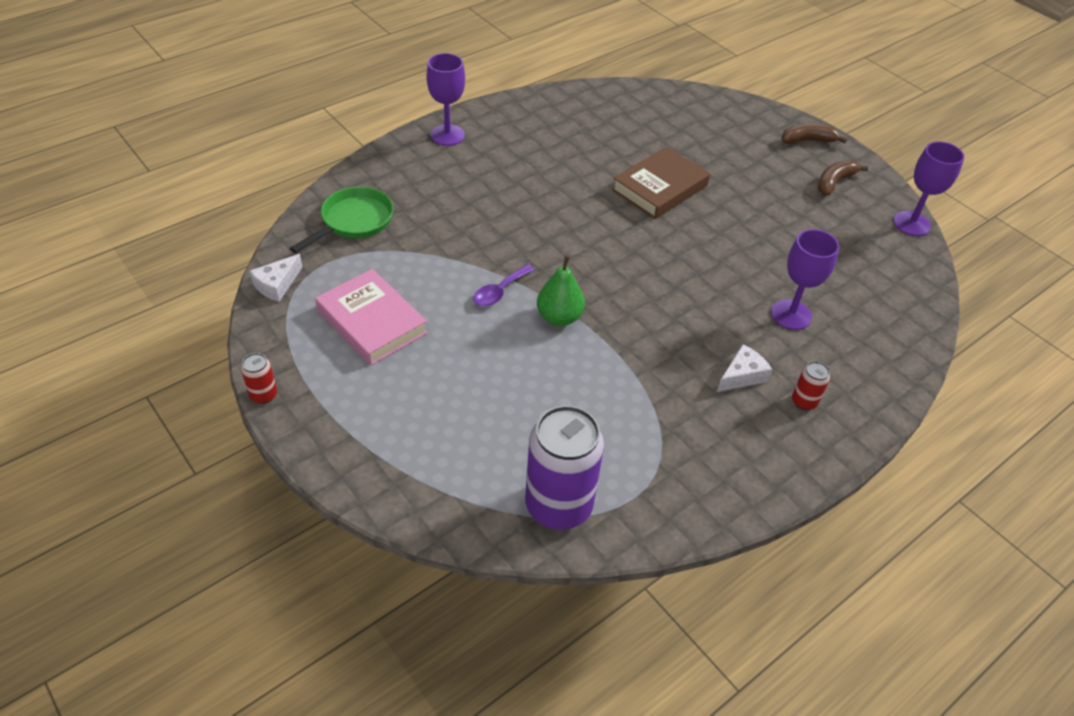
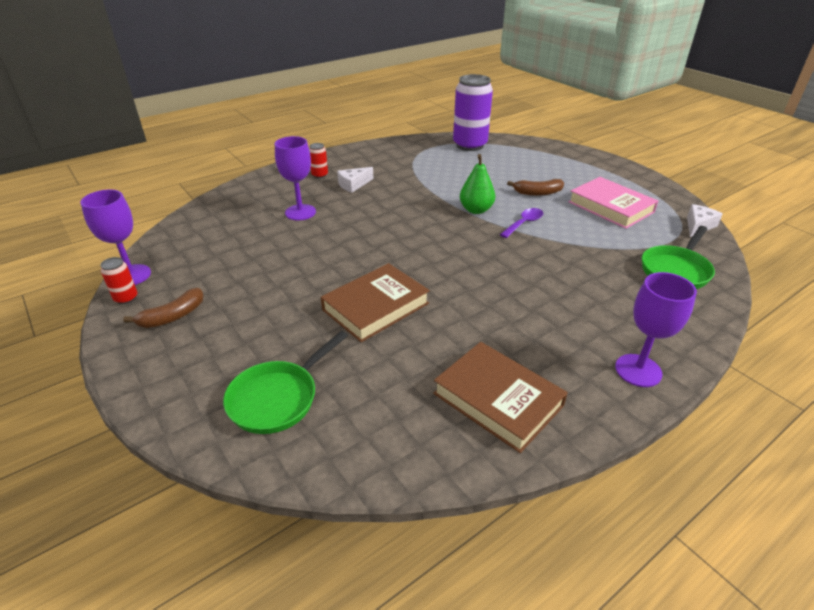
camera: 175 degrees left, 10 degrees down
red can [241,353,277,404] -> red can moved to [100,257,138,304]
brown banana [781,124,847,144] -> brown banana moved to [507,179,564,196]
none -> green pan [223,331,348,434]
none -> brown book [433,342,568,453]

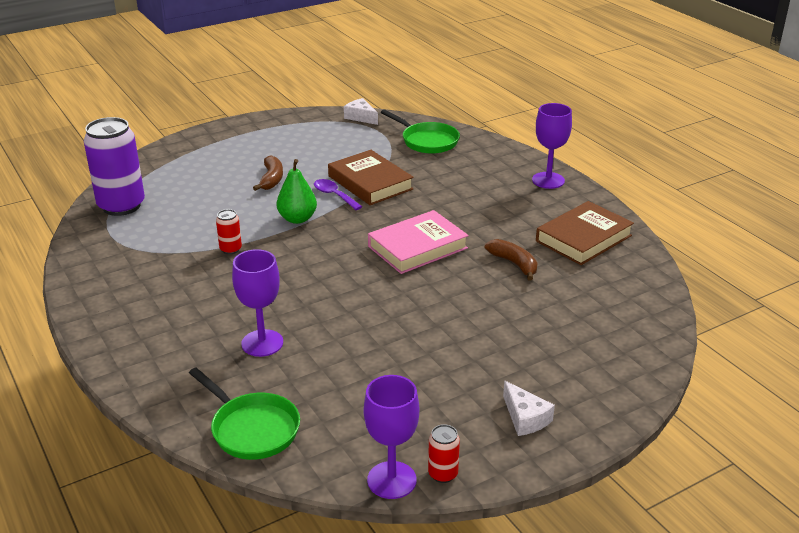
camera: 85 degrees left, 5 degrees down
brown banana [123,288,204,328] -> brown banana moved to [485,239,537,281]
green pan [223,331,348,434] -> green pan moved to [189,368,300,460]
red can [309,143,328,178] -> red can moved to [216,209,242,254]
brown book [321,263,430,342] -> brown book moved to [328,150,414,205]
white cheese [337,167,374,193] -> white cheese moved to [503,381,555,436]
pink book [568,177,658,229] -> pink book moved to [368,210,469,274]

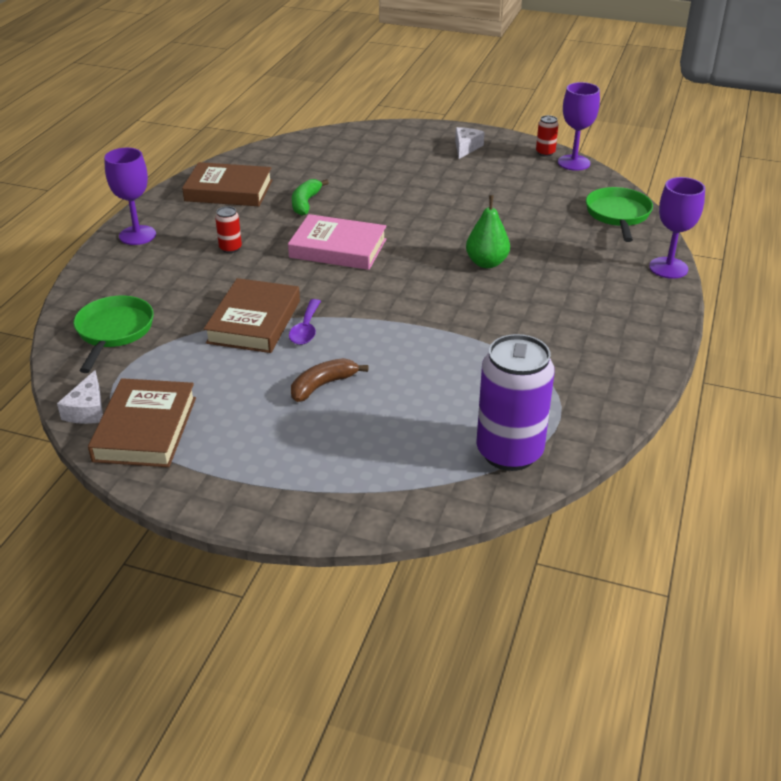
camera: 130 degrees left, 5 degrees up
red can [216,209,242,254] -> red can moved to [215,206,242,253]
purple goblet [232,249,283,357] -> purple goblet moved to [649,177,705,279]
green pear [277,159,317,224] -> green pear moved to [466,195,510,268]
brown banana [485,239,537,281] -> green banana [292,179,329,216]
none -> brown book [88,378,196,467]

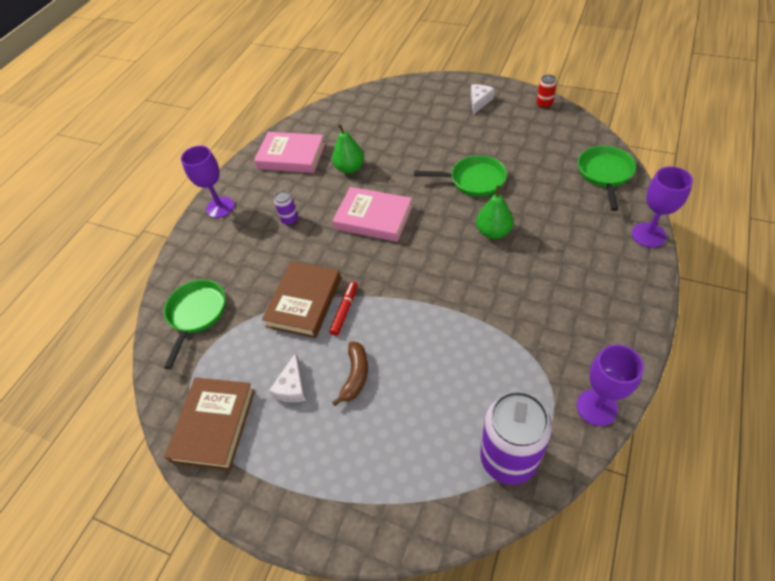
camera: 10 degrees right, 15 degrees up
white cheese [57,370,103,424] -> white cheese moved to [269,353,306,402]
brown book [182,162,272,206] -> pink book [254,132,325,173]
red can [215,206,242,253] -> purple can [274,191,298,225]
purple spoon [289,299,321,345] -> red marker [329,281,358,336]
brown banana [291,358,368,402] -> brown banana turned 135 degrees clockwise [332,342,368,406]
green banana [292,179,329,216] -> green pear [332,124,364,174]
purple goblet [558,82,600,171] -> purple goblet moved to [577,344,644,426]
none -> green pan [414,155,507,197]

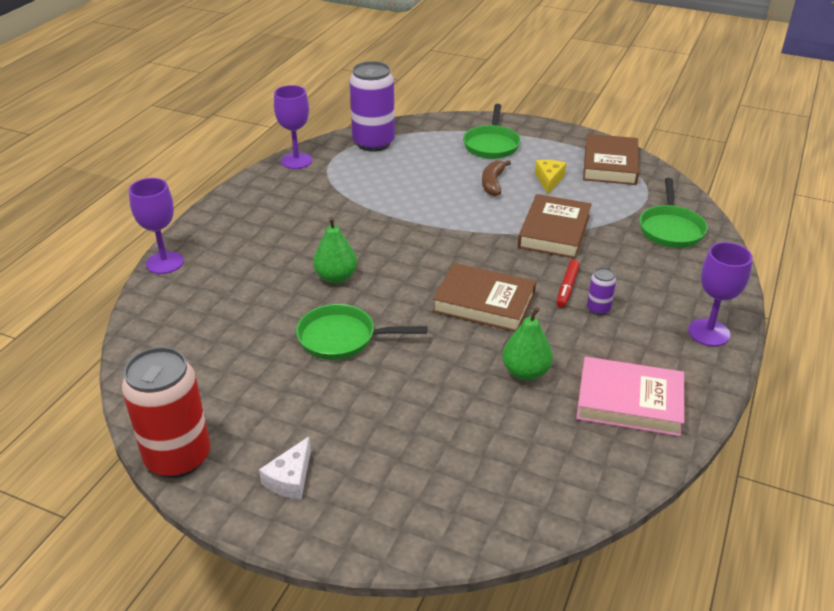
camera: 175 degrees right, 15 degrees down
white cheese [269,353,306,402] -> yellow cheese [535,160,566,194]
red marker [329,281,358,336] -> red marker moved to [556,260,580,308]
pink book [333,187,412,242] -> brown book [432,263,536,332]
red can [537,75,556,109] -> red can [122,347,210,478], size x2.29
green pan [578,146,636,211] -> green pan moved to [463,104,521,159]

